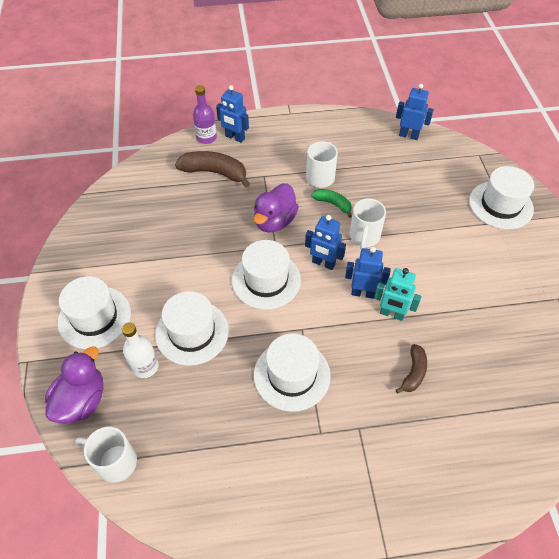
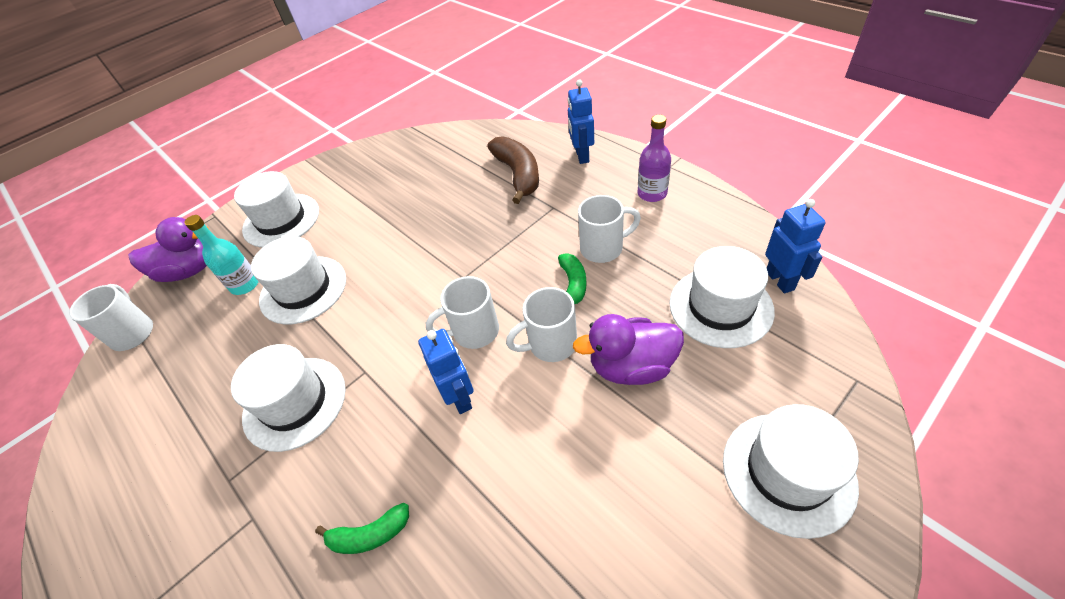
camera: 60 degrees right, 5 degrees down
white bottle [122,323,159,378] -> turquoise bottle [185,215,259,295]
purple bottle [193,85,217,144] -> purple bottle moved to [638,115,671,202]
white hat [232,240,301,310] -> white hat moved to [669,246,775,348]
purple duck [254,183,299,233] -> purple duck moved to [573,314,684,385]
blue robot [305,215,346,270] -> white mug [426,276,499,349]
turquoise robot [374,268,421,321] -> none
brown banana [395,344,427,394] -> green banana [315,503,409,554]

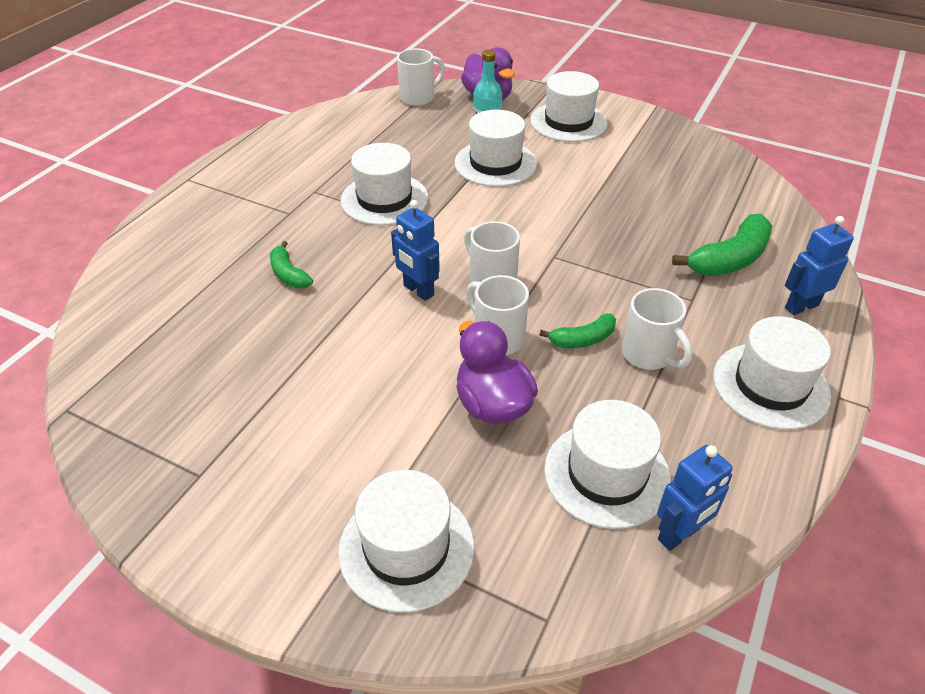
camera: 65 degrees right, 5 degrees down
blue robot [418,329,474,414] -> blue robot turned 90 degrees clockwise [391,200,440,301]
brown banana [487,136,539,204] -> green banana [672,214,772,276]
purple bottle [638,115,671,202] -> white hat [713,316,831,430]

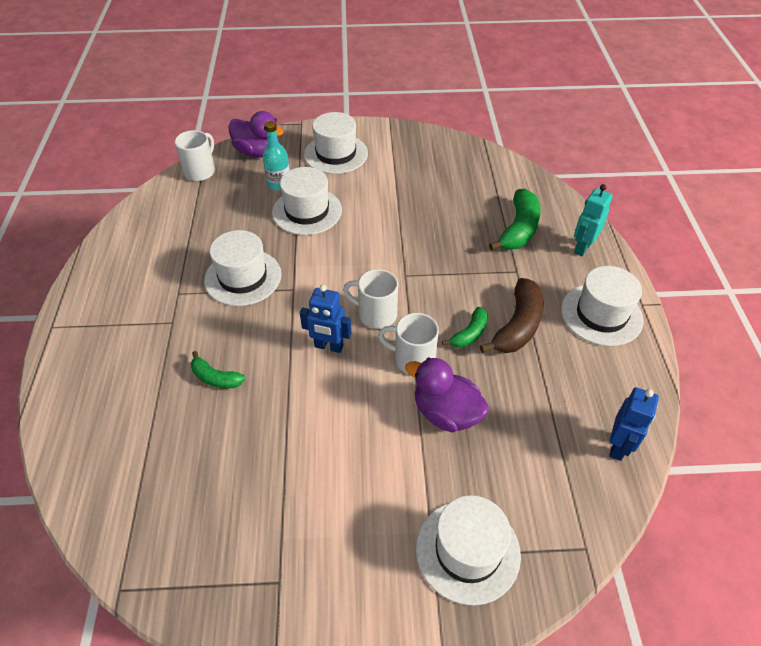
camera: 30 degrees left, 5 degrees up
white hat [544,400,671,529] -> none
white mug [621,288,693,370] -> brown banana [480,278,544,353]
blue robot [785,216,854,315] -> turquoise robot [574,184,612,256]

